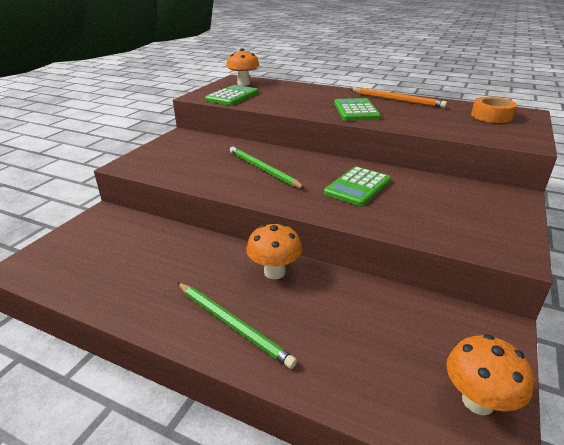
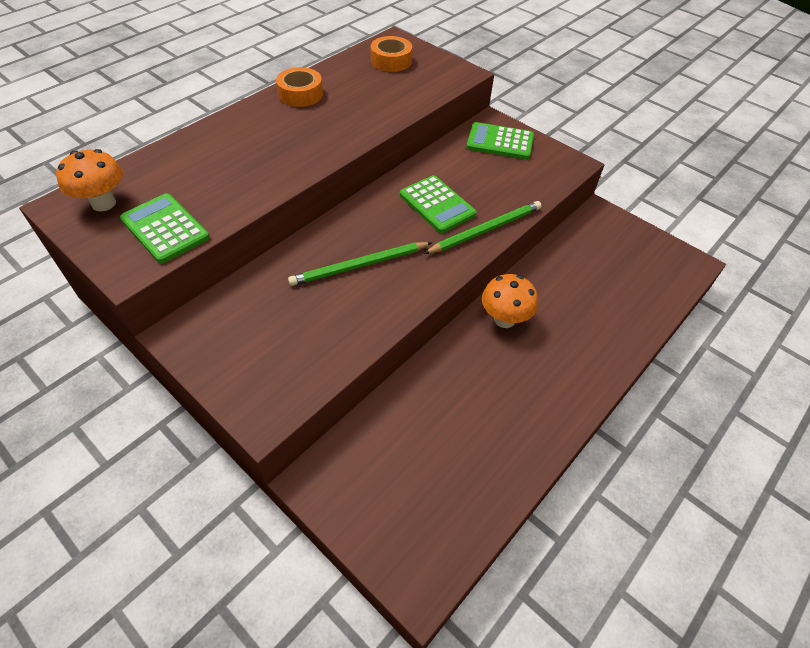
camera: 75 degrees left, 20 degrees up
green pencil [177,282,297,369] -> green pencil moved to [424,201,542,254]
green calculator [334,98,381,121] -> green calculator moved to [466,122,534,159]
orange pencil [350,88,447,108] -> orange tape [276,67,323,107]
orange mushroom [446,334,534,415] -> none

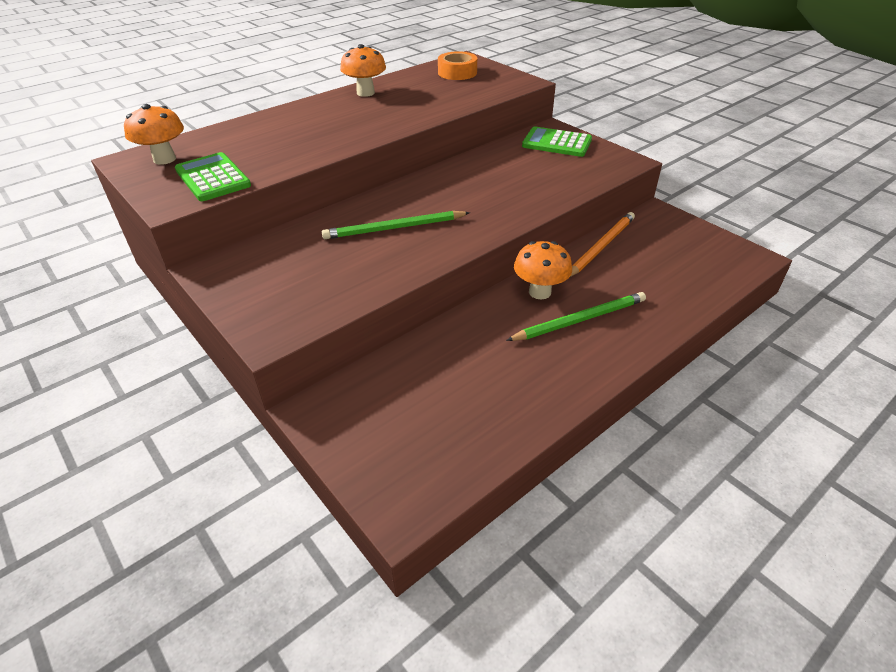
camera: 10 degrees right, 10 degrees down
orange tape [276,67,323,107] -> orange mushroom [340,44,386,97]
green calculator [400,175,476,233] -> none
green pencil [424,201,542,254] -> green pencil moved to [506,292,646,341]
none -> orange pencil [570,212,635,277]

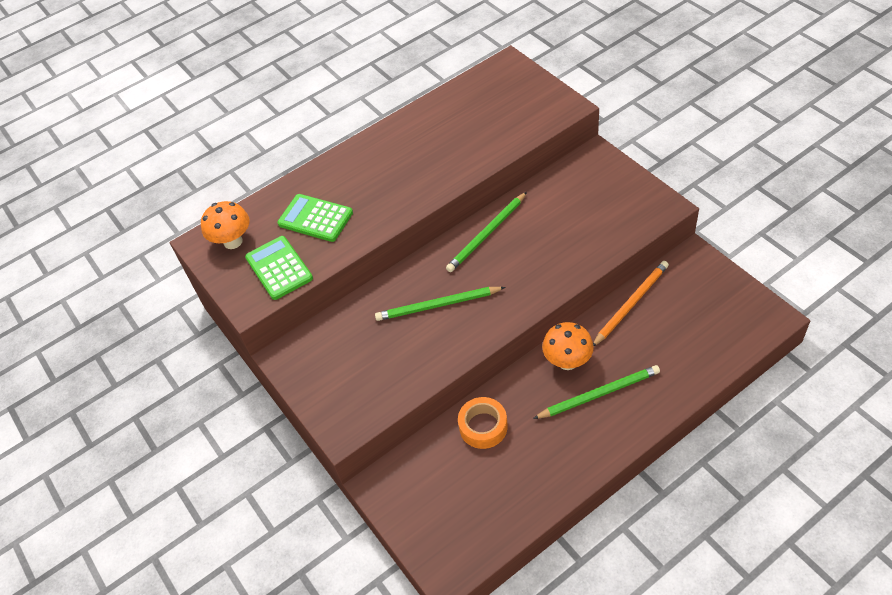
camera: 10 degrees right, 10 degrees up
orange mushroom [340,44,386,97] -> none
orange tape [438,51,477,80] -> orange tape moved to [458,397,508,449]
green calculator [522,127,592,157] -> green calculator moved to [277,194,353,242]
none -> green pencil [446,192,527,272]

